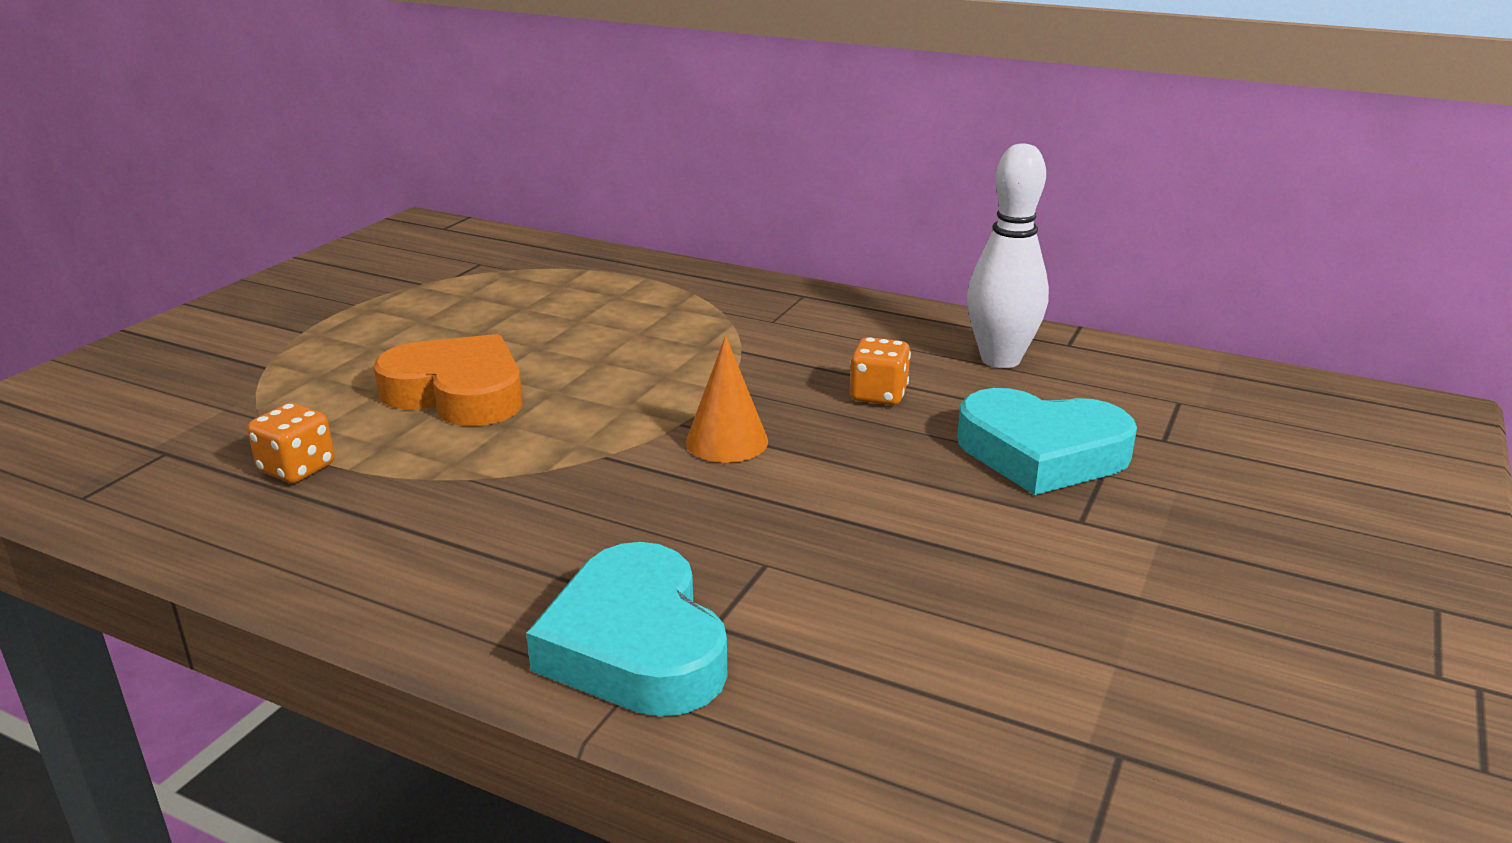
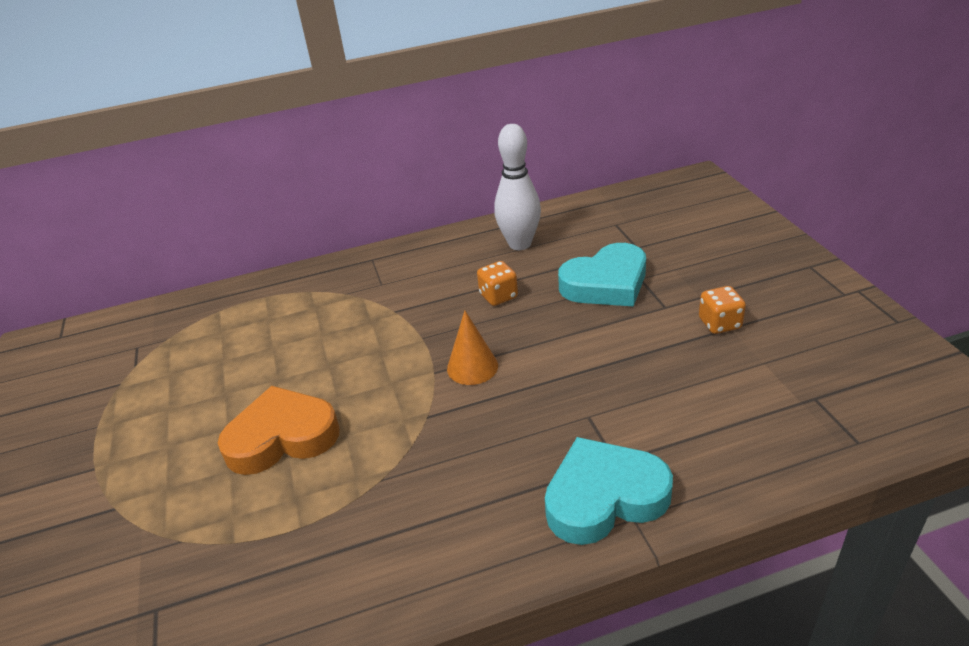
camera: 40 degrees left, 10 degrees up
orange dice [247,403,335,483] -> orange dice moved to [699,286,746,334]
turquoise heart [526,542,727,717] -> turquoise heart turned 135 degrees clockwise [545,437,673,545]

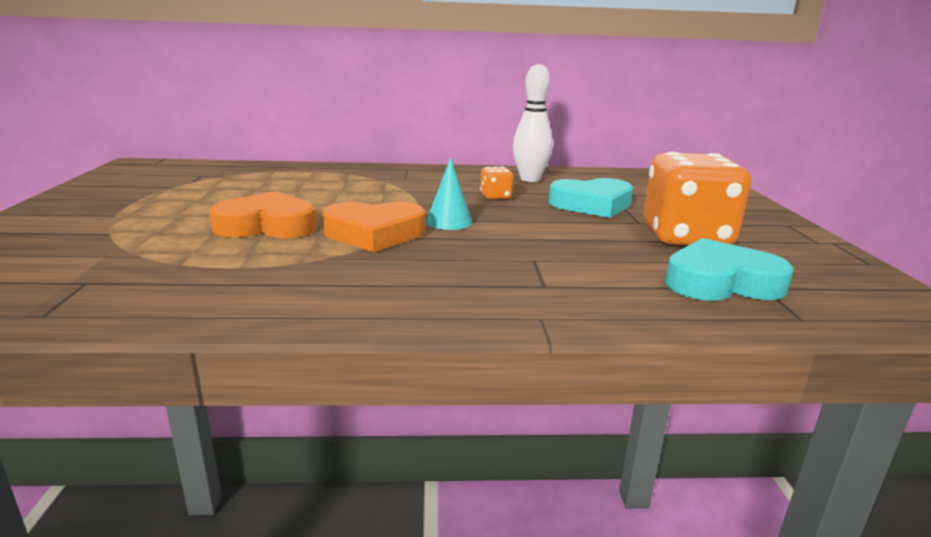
camera: 10 degrees right, 15 degrees down
orange cone [447,311,498,385] -> turquoise cone [426,158,472,230]
turquoise heart [545,437,673,545] -> turquoise heart moved to [665,238,793,301]
orange dice [699,286,746,334] -> orange dice [643,152,751,245], size x2.36
none -> orange heart [322,202,426,252]

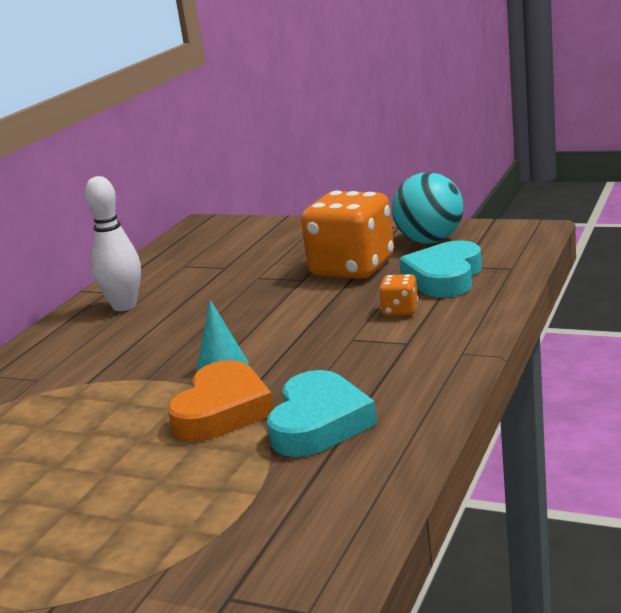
camera: 60 degrees left, 0 degrees up
orange heart [209,191,317,238] -> none
orange dice [480,166,513,199] -> orange dice moved to [379,274,418,316]
turquoise heart [549,178,633,218] -> turquoise heart moved to [267,370,377,457]
none -> turquoise ball [392,172,463,244]

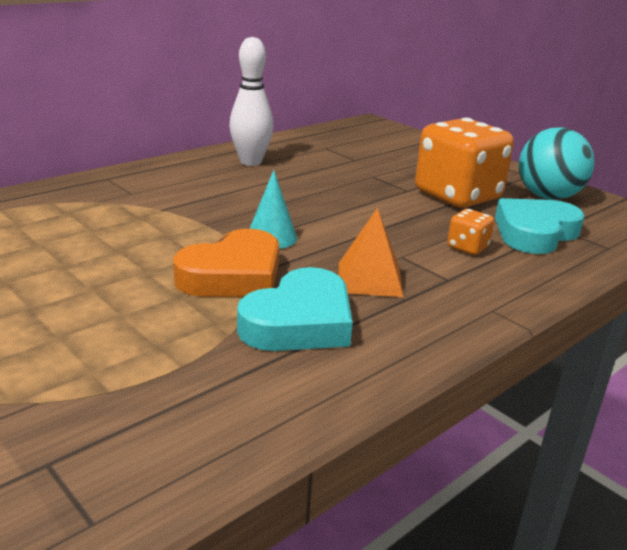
camera: 20 degrees right, 5 degrees up
none -> orange pyramid [339,208,403,297]

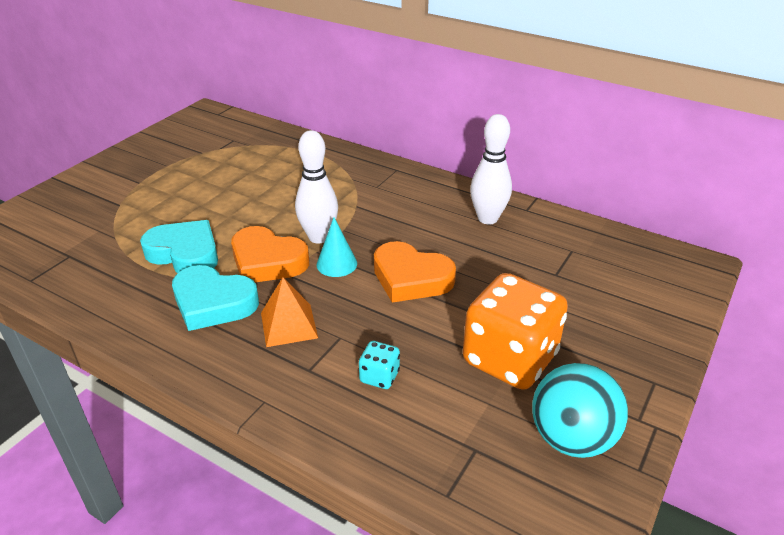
camera: 75 degrees right, 10 degrees up
orange dice [447,209,494,255] -> turquoise dice [359,341,400,389]
turquoise heart [495,198,585,254] -> turquoise heart moved to [140,220,218,273]
none -> white bowling pin [295,130,338,244]
none -> orange heart [374,241,456,303]

